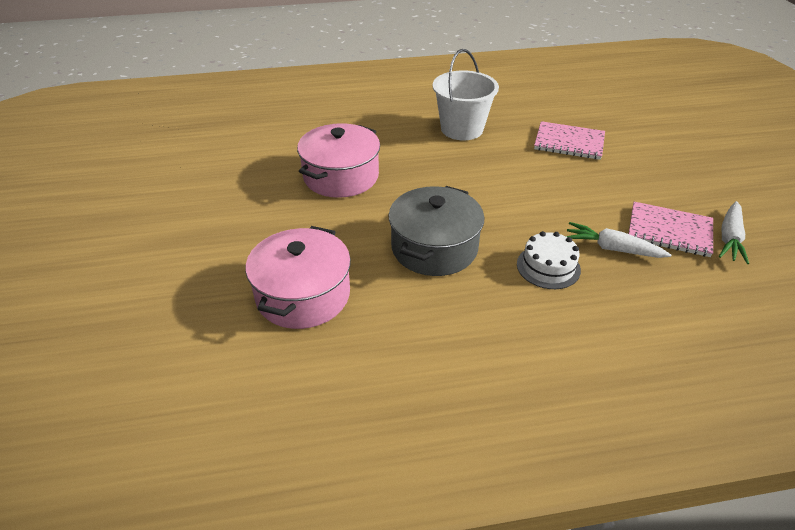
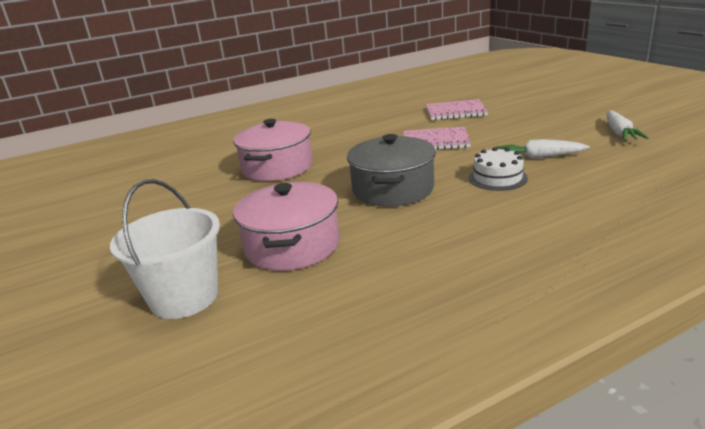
camera: 15 degrees left, 15 degrees down
white bucket [433,49,499,140] -> white bucket moved to [110,179,220,319]
pink notebook [629,202,713,257] -> pink notebook moved to [403,127,471,150]

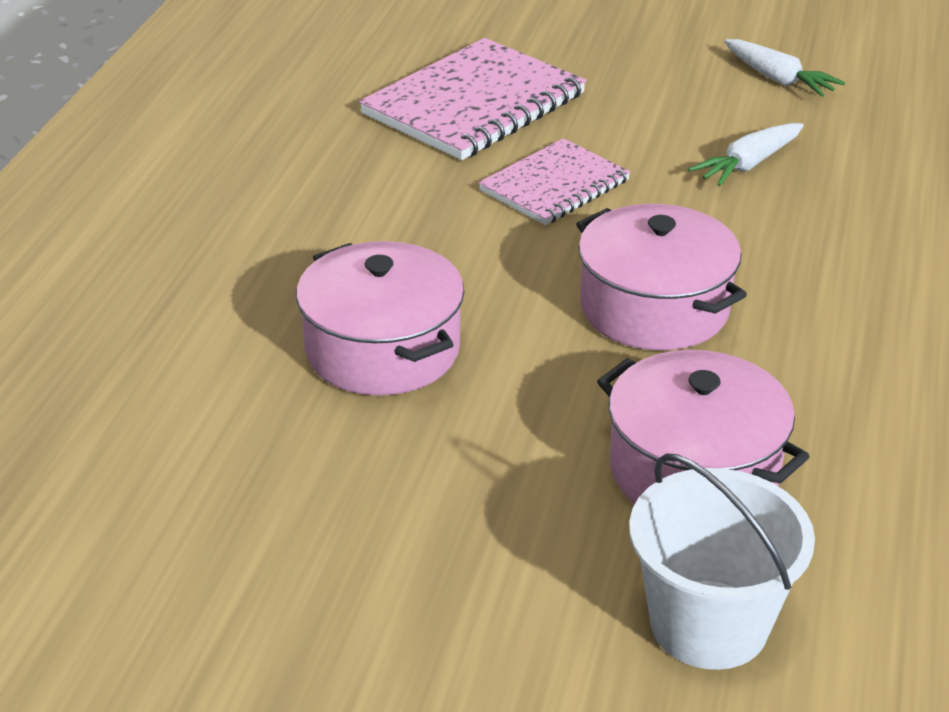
camera: 50 degrees left, 10 degrees up
grey pot [347,134,436,207] -> pink pot [576,204,747,350]
pink notebook [425,99,488,120] -> pink notebook [359,38,586,160], size x1.62
white cake [469,147,528,191] -> none

